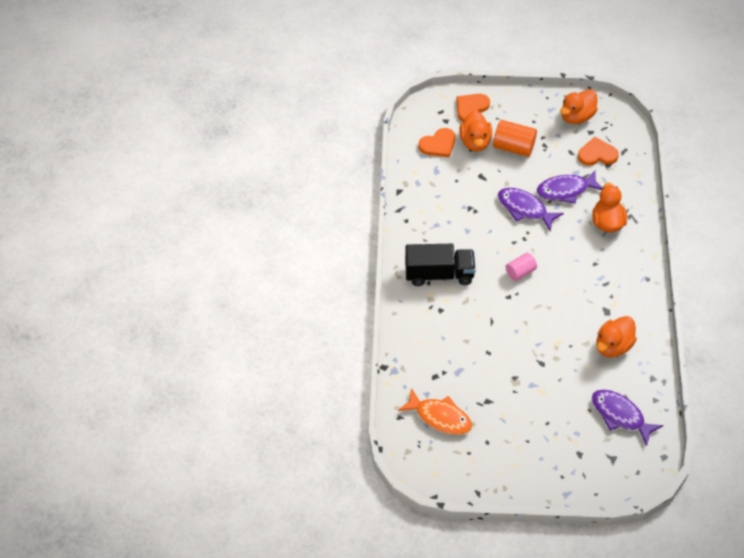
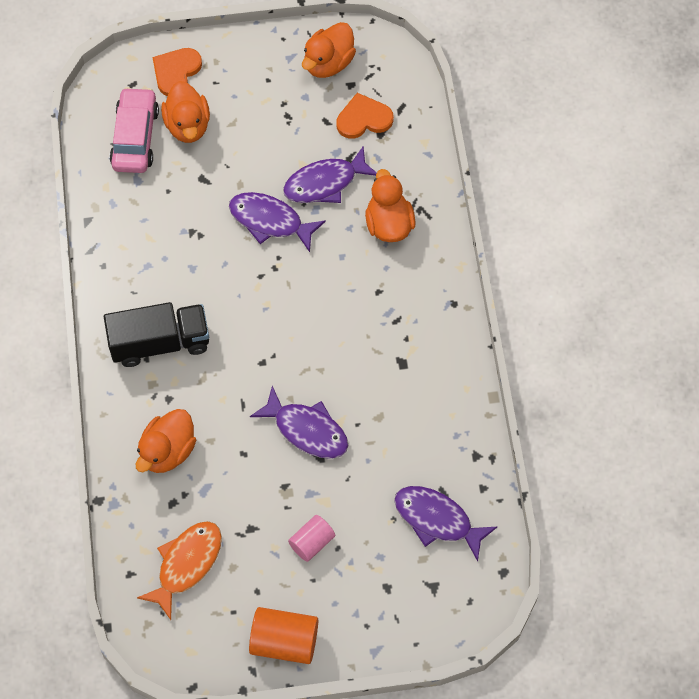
camera: 10 degrees left, 10 degrees up
orange fish [398,388,472,435] -> orange fish turned 75 degrees counterclockwise [137,521,222,620]
orange heart [419,128,456,157] -> pink car [109,87,159,173]
orange cylinder [493,120,537,157] -> orange cylinder moved to [249,607,318,664]
pink cylinder [506,253,537,281] -> pink cylinder moved to [288,515,335,562]
orange duck [596,316,637,358] -> orange duck moved to [136,409,196,473]
none -> purple fish [250,386,349,459]

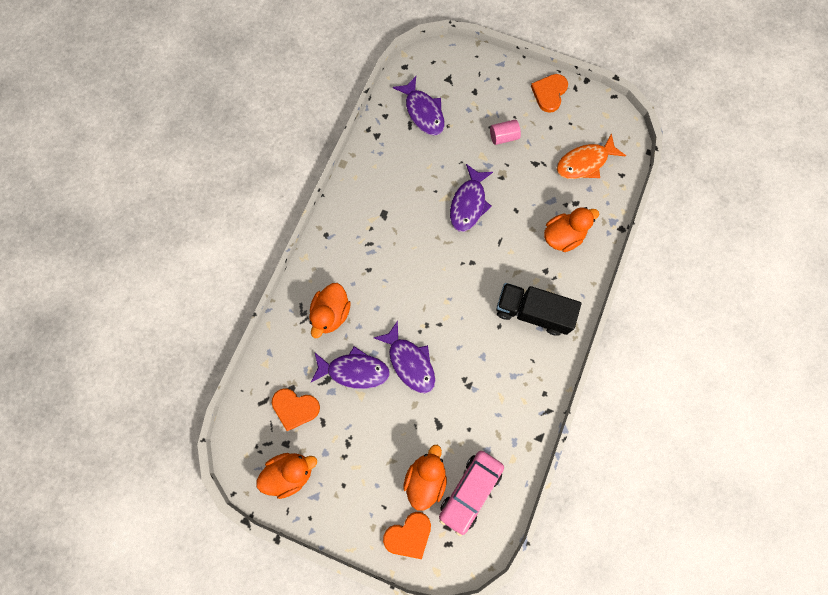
camera: 150 degrees left, 10 degrees up
orange cylinder [249,607,318,664] -> orange heart [531,74,568,113]
purple fish [250,386,349,459] -> purple fish turned 135 degrees counterclockwise [450,164,493,232]

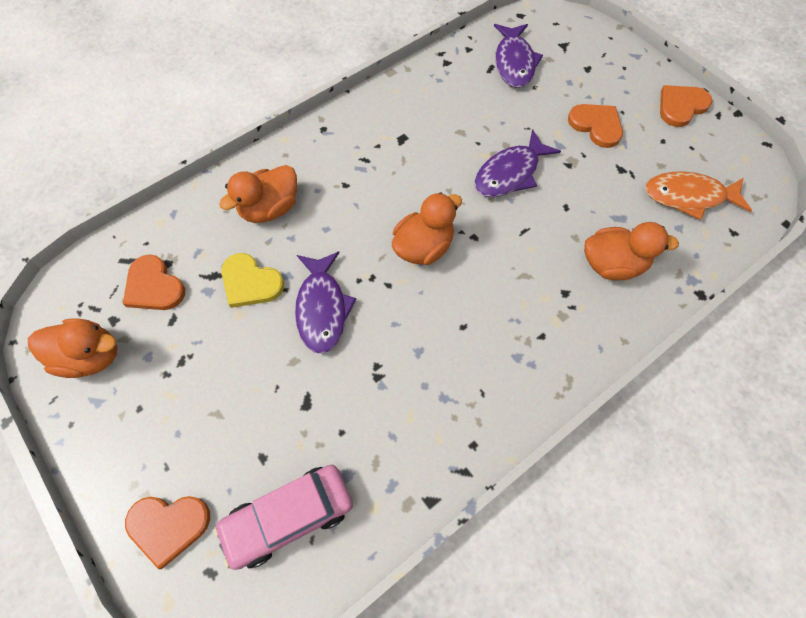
camera: 30 degrees right, 10 degrees down
purple fish [310,346,390,389] -> yellow heart [221,253,284,308]
orange duck [403,445,447,511] -> orange duck moved to [392,192,462,265]
pink cylinder [490,119,521,145] -> orange heart [568,104,623,148]
black truck [496,283,581,336] -> none

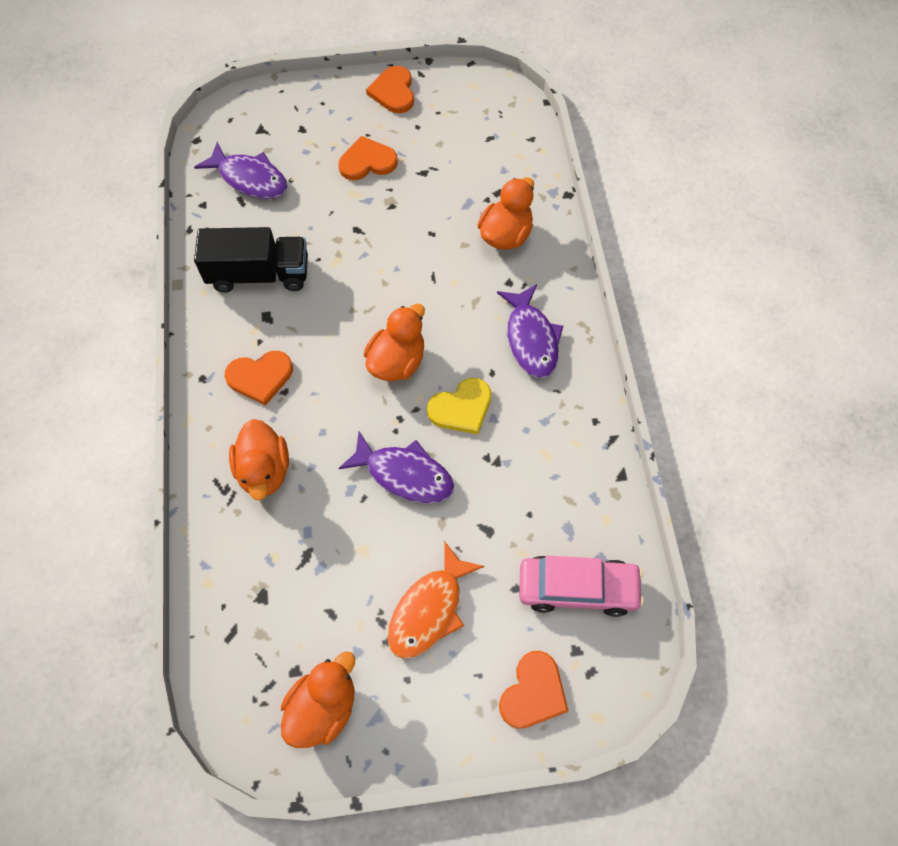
camera: 60 degrees left, 0 degrees up
orange heart [123,255,185,310] -> orange heart moved to [225,351,293,405]
pink car [214,465,353,570] -> pink car turned 90 degrees counterclockwise [519,556,644,617]
yellow heart [221,253,284,308] -> yellow heart moved to [427,378,491,434]
orange duck [392,192,462,265] -> orange duck turned 45 degrees clockwise [364,304,425,381]
purple fish [475,129,561,197] -> purple fish moved to [497,284,563,378]
orange fish [645,171,752,220] -> orange fish moved to [387,541,484,659]
none -> black truck [194,227,308,293]

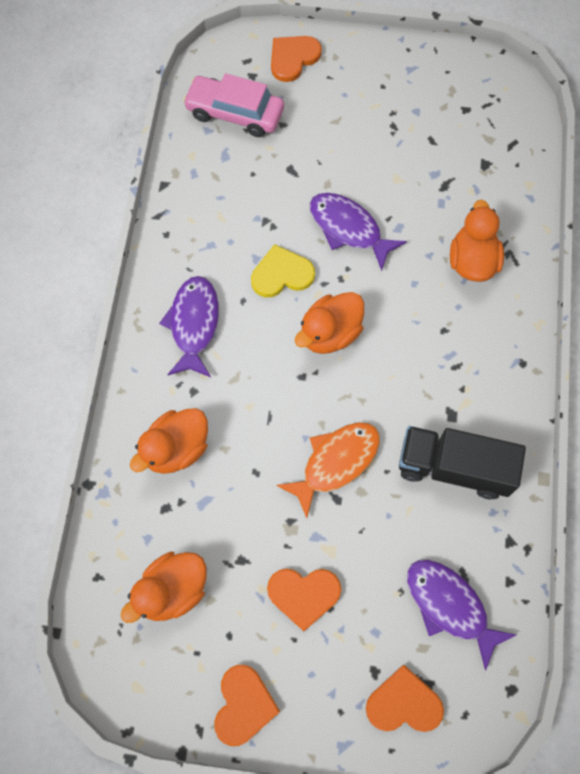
camera: 165 degrees left, 5 degrees up
orange heart [225,351,293,405] -> orange heart moved to [366,665,444,732]
orange duck [281,651,355,748] -> orange duck moved to [120,552,207,623]
orange fish [387,541,484,659] -> orange fish moved to [276,422,380,518]

